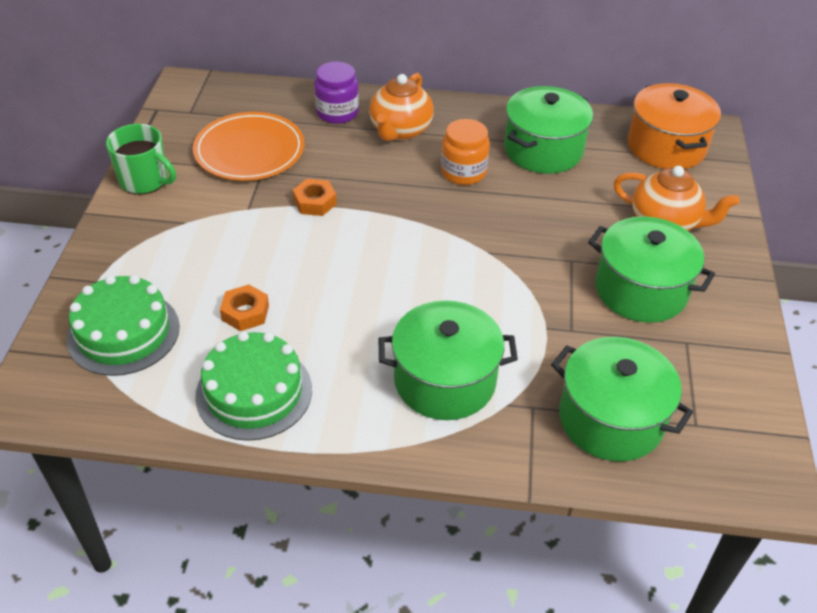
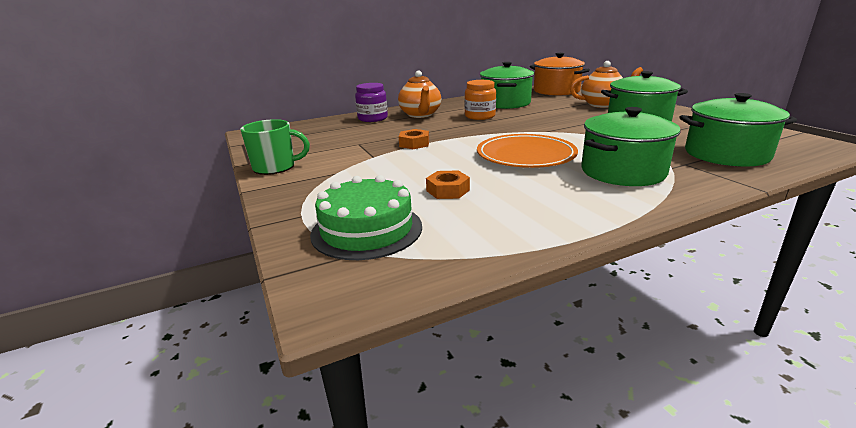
camera: 30 degrees left, 20 degrees down
orange plate [193,112,305,181] -> orange plate moved to [477,134,578,168]
green cake [195,331,312,441] -> none

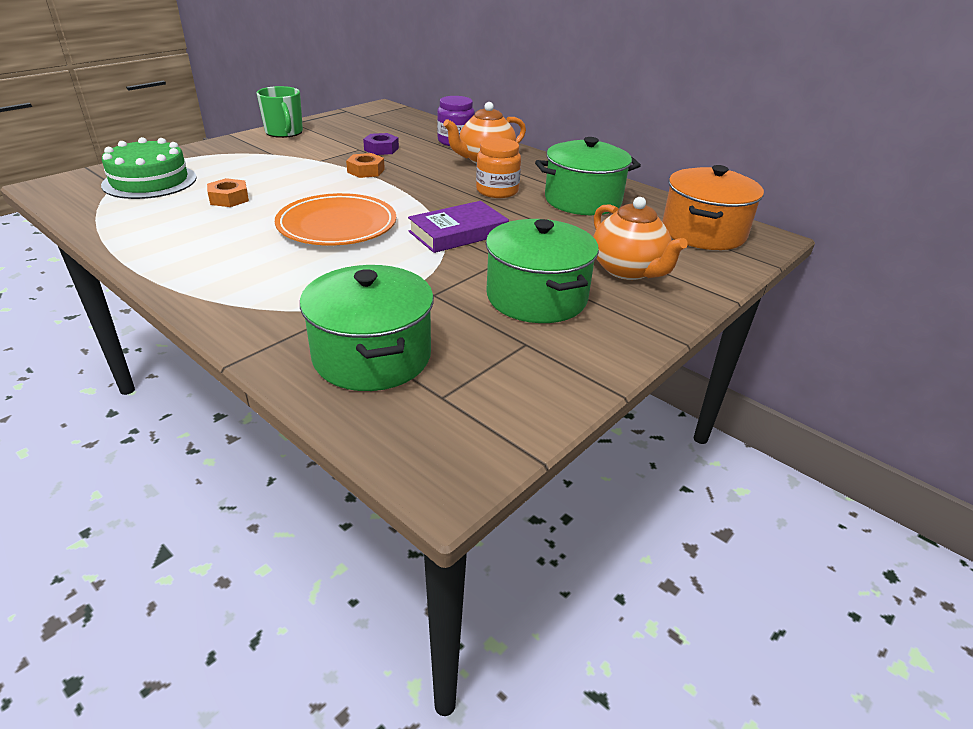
camera: 65 degrees right, 10 degrees up
green pot [581,107,680,186] -> none
none -> purple nut [363,133,399,155]
none -> purple book [408,201,509,253]

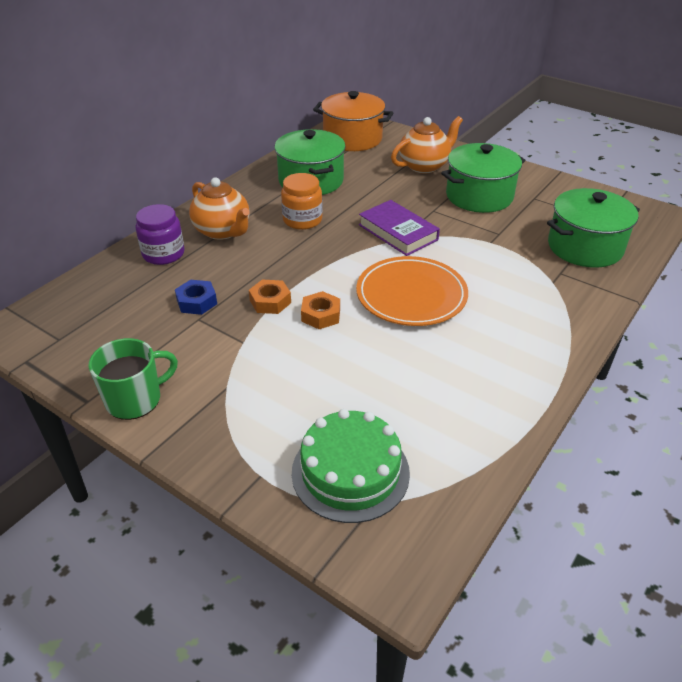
camera: 95 degrees left, 5 degrees up
orange nut [207,178,249,207] -> orange nut moved to [301,291,340,329]
purple nut [363,133,399,155] -> blue nut [175,280,217,315]

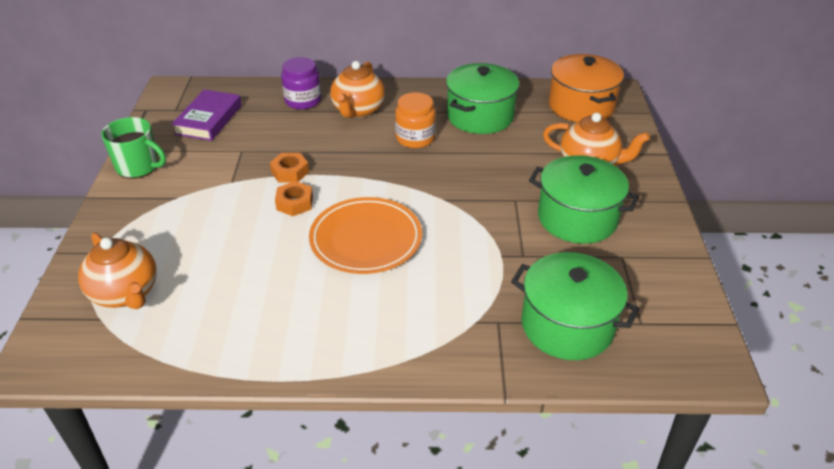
camera: 55 degrees right, 0 degrees up
blue nut [175,280,217,315] -> none
green cake [292,409,410,523] -> orange teapot [78,233,157,309]
purple book [359,200,440,256] -> purple book moved to [172,89,242,141]

